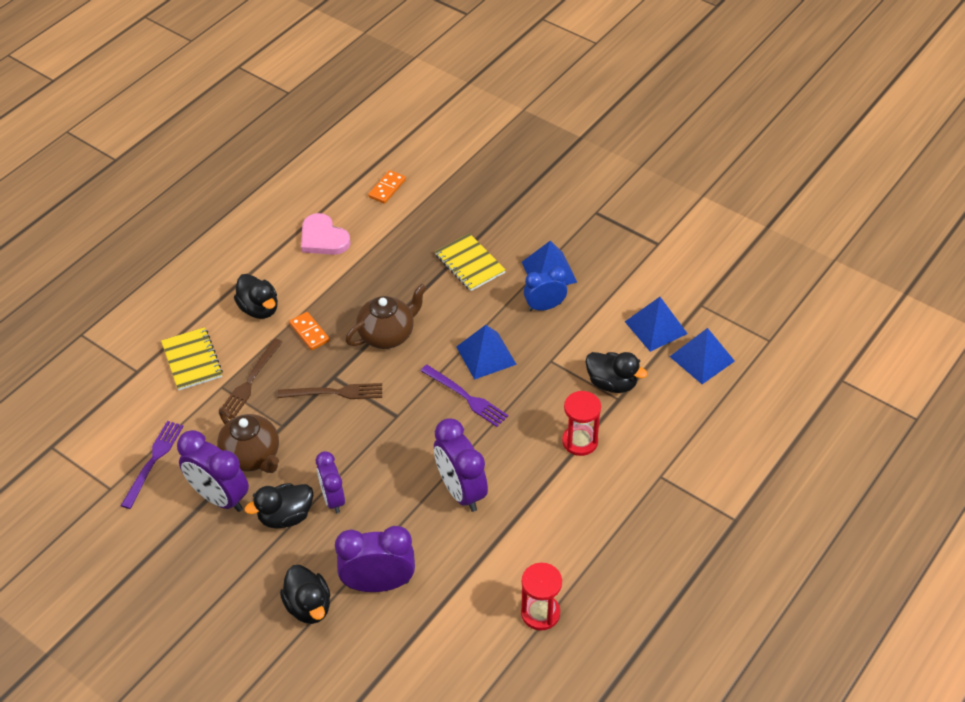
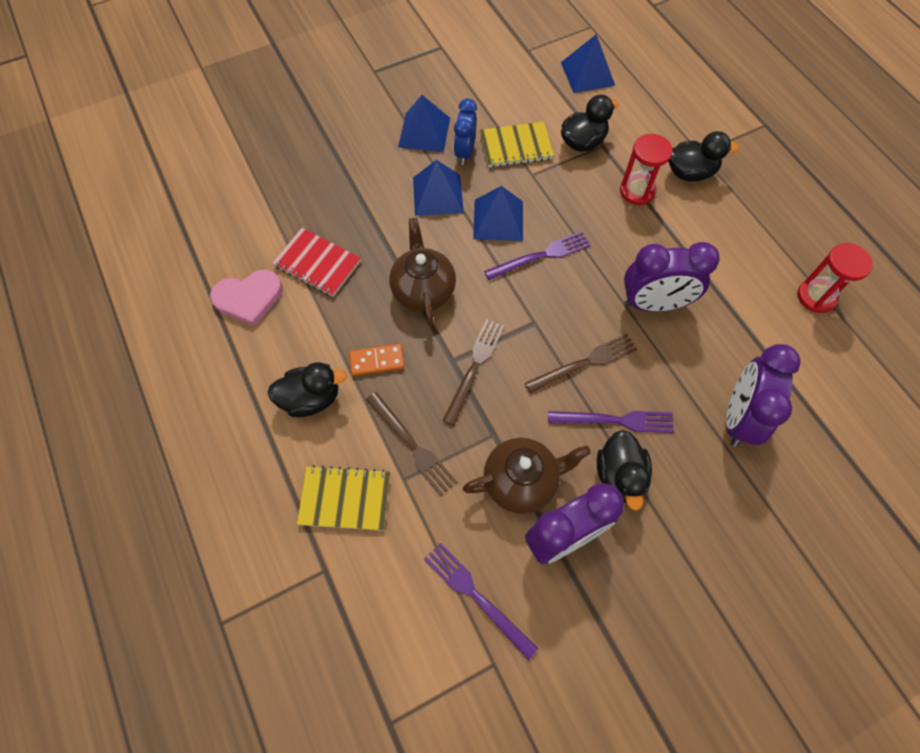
camera: 65 degrees left, 15 degrees up
black duck [280,565,330,624] -> black duck moved to [668,131,739,182]
purple clock [316,451,345,513] -> purple fork [548,411,674,433]
orange domino [368,170,406,204] -> none
yellow notebook [435,233,506,291] -> yellow notebook moved to [480,122,554,168]
blue pyramid [625,297,688,352] -> blue pyramid moved to [413,160,464,216]
none -> red notebook [272,228,361,297]
none -> brown fork [525,334,637,394]

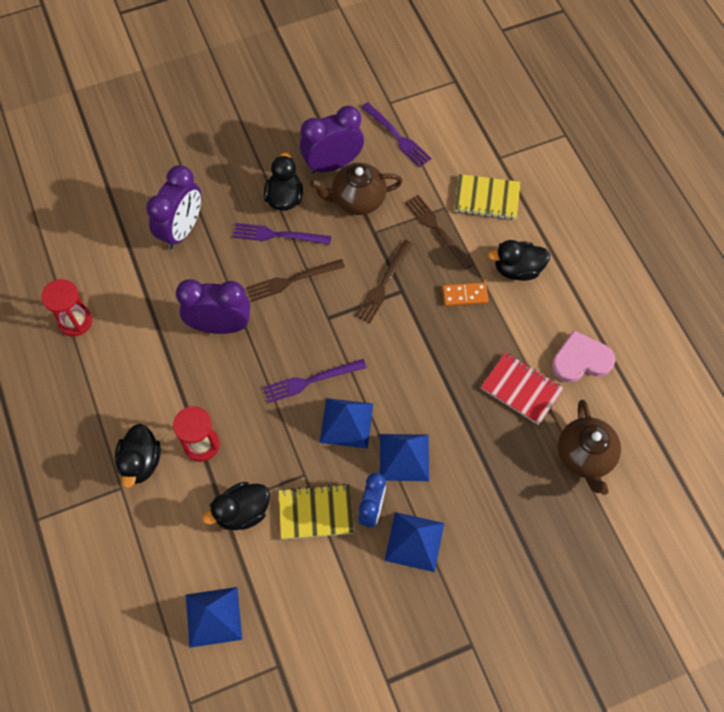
camera: 175 degrees left, 0 degrees up
brown teapot [389,217,456,326] -> brown teapot moved to [558,400,621,495]
black duck [668,131,739,182] -> black duck turned 90 degrees counterclockwise [115,424,161,488]

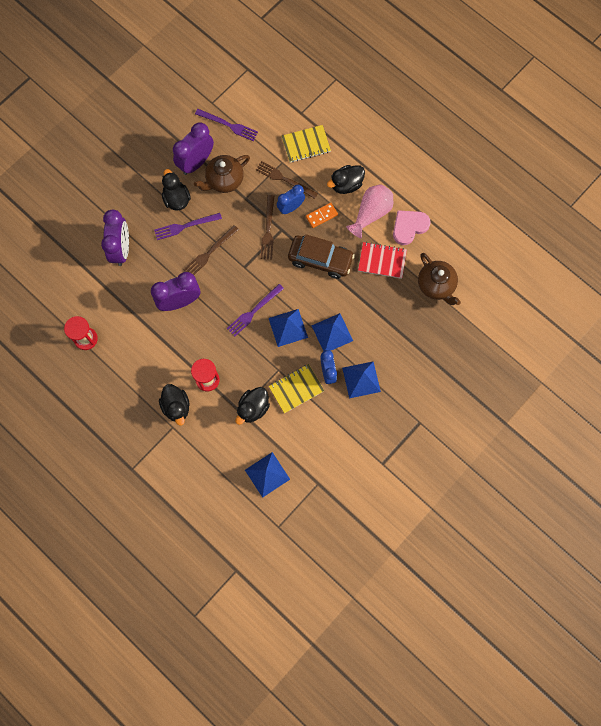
camera: 25 degrees left, 10 degrees up
none -> blue clock [277,185,305,214]
none -> brown car [288,234,355,279]
none -> pink vase [346,184,393,239]

